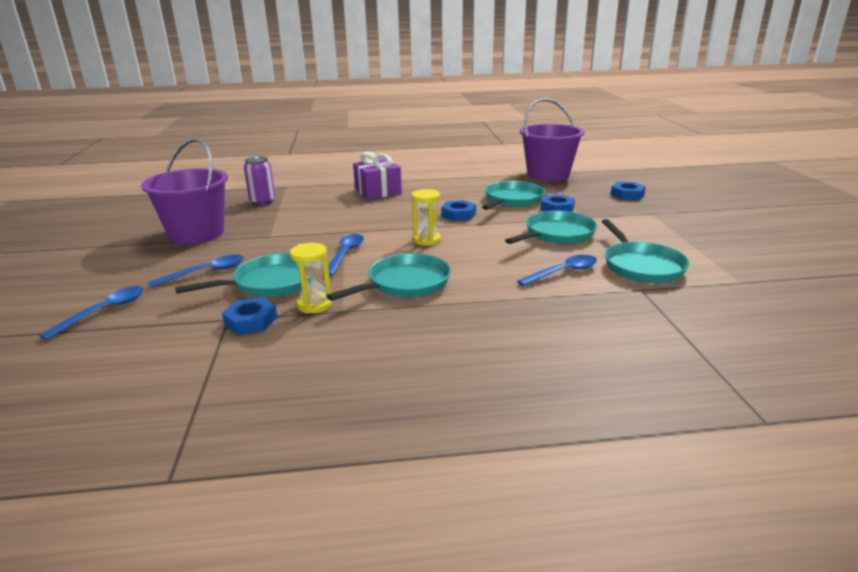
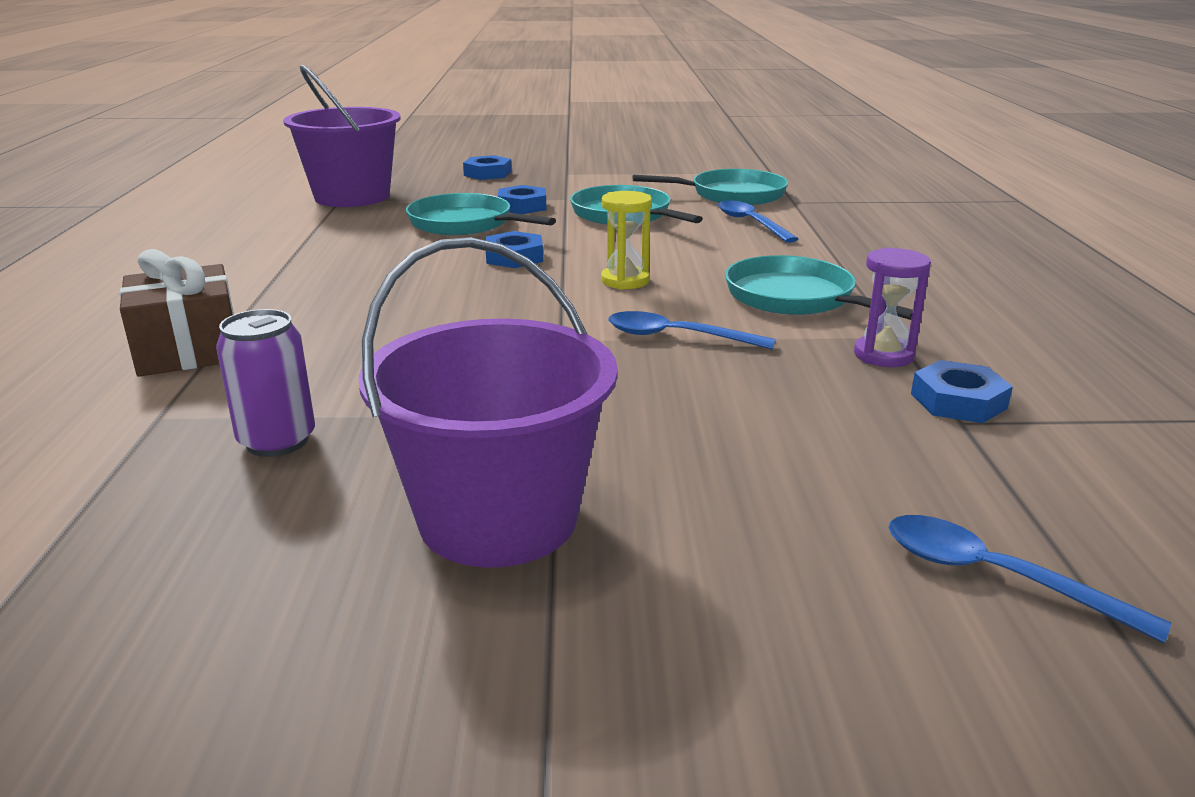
camera: 85 degrees left, 0 degrees up
blue spoon [148,255,244,288] -> none
turquoise pan [175,253,309,297] -> none
yellow hourglass [290,243,332,313] -> purple hourglass [854,247,931,367]
purple gift [353,152,402,200] -> none
none -> brown gift [120,249,234,377]

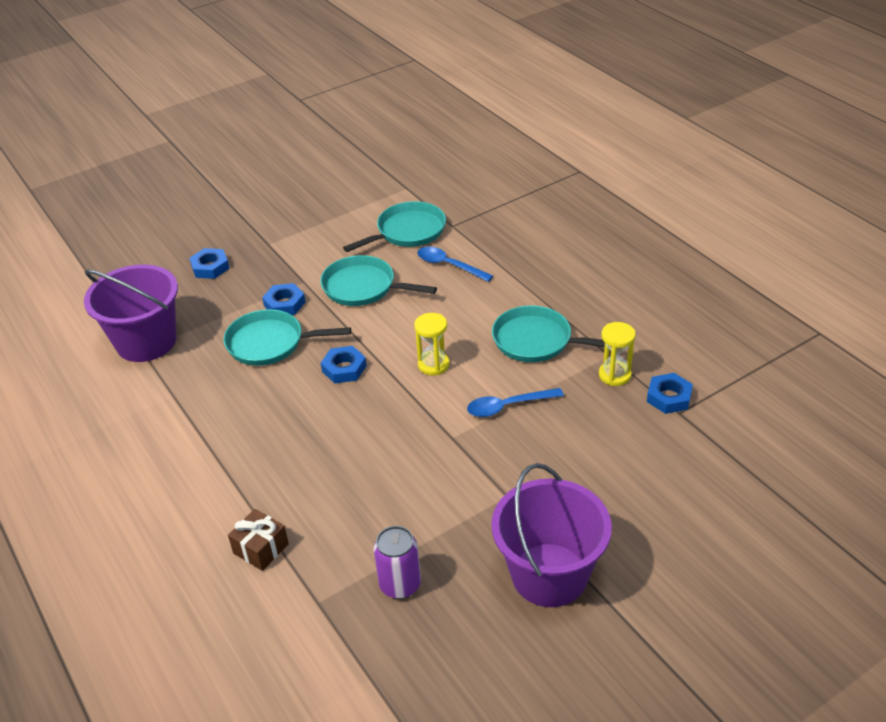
camera: 30 degrees left, 15 degrees up
brown gift [120,249,234,377] -> brown gift [228,509,289,571], size x0.66
purple hourglass [854,247,931,367] -> yellow hourglass [599,322,636,386]
blue spoon [888,515,1171,643] -> none

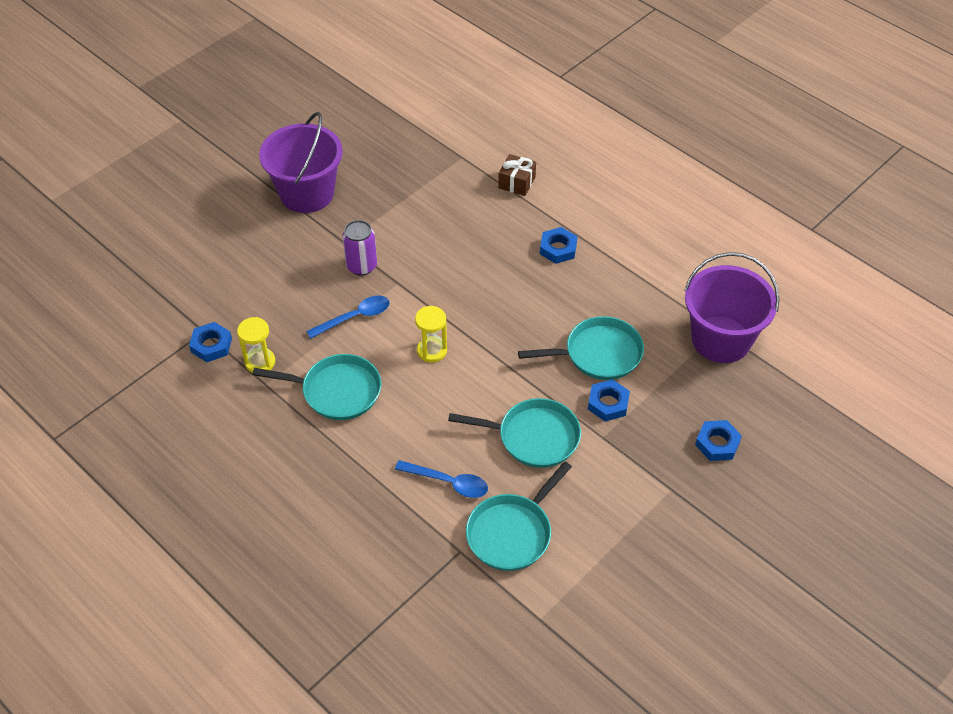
camera: 165 degrees right, 10 degrees up
blue nut [321,346,367,384] -> blue nut moved to [540,227,577,264]
purple can [374,526,421,599] -> purple can moved to [342,220,377,276]

